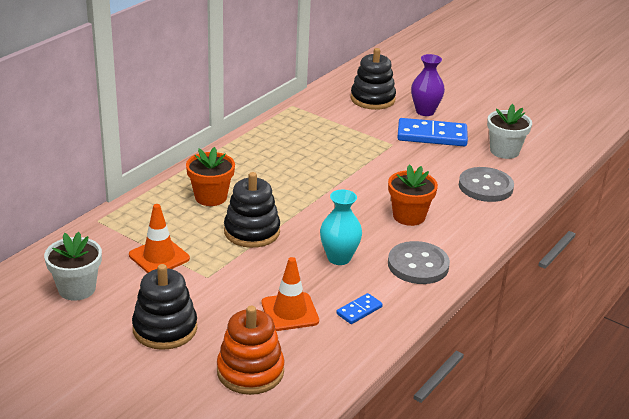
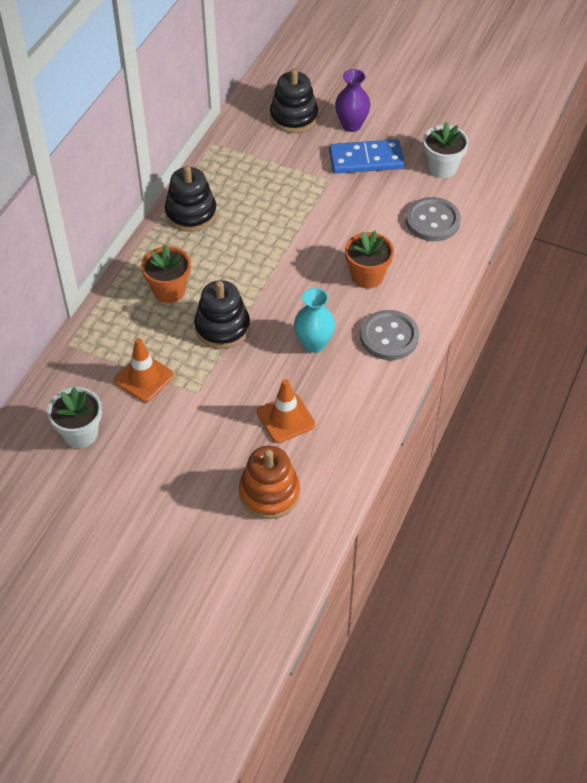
camera: 10 degrees left, 20 degrees up
black stacking toy [132,264,197,350] -> black stacking toy moved to [165,165,217,232]
blue domino [336,293,383,324] -> none

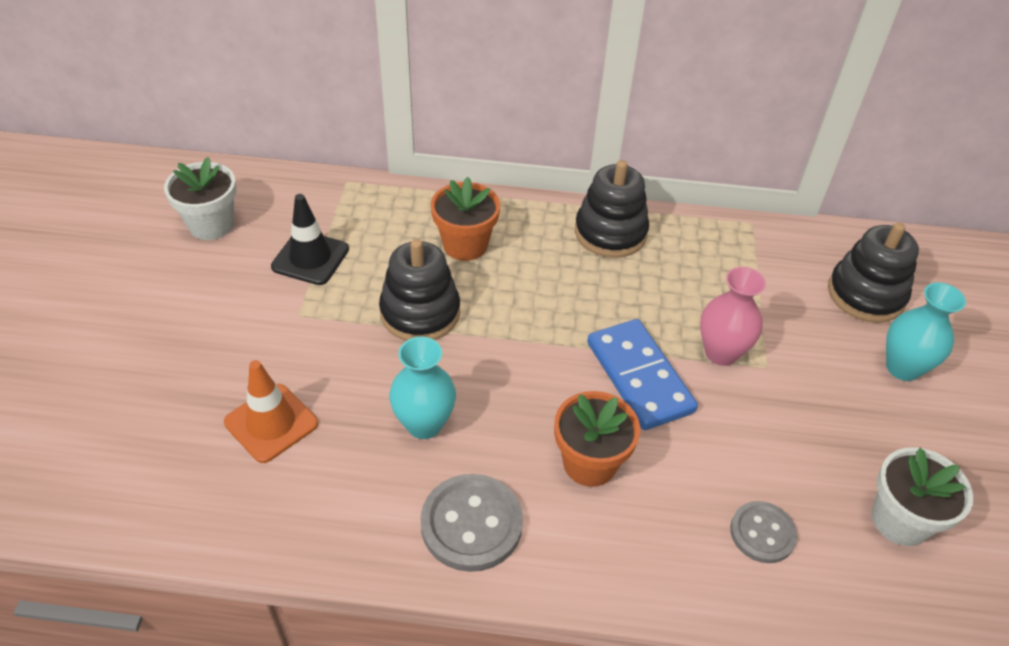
camera: 70 degrees right, 5 degrees down
orange traffic cone [114,338,174,402] -> black traffic cone [271,194,349,285]
orange stacking toy [239,446,300,519] -> none
blue domino [329,139,404,174] -> blue domino moved to [587,319,698,430]
purple vase [335,69,371,132] -> turquoise vase [886,282,966,381]
grey button [406,197,461,241] -> grey button [730,501,797,563], size x0.64
none -> pink vase [700,267,766,366]

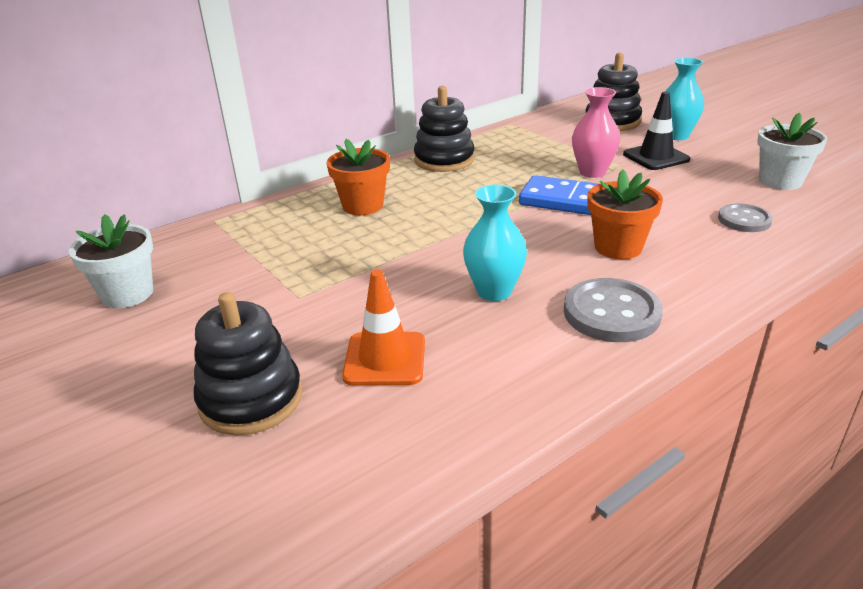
camera: 40 degrees left, 15 degrees down
black traffic cone [271,194,349,285] -> black traffic cone moved to [623,92,690,170]
black stacking toy [379,239,460,341] -> black stacking toy moved to [194,292,302,436]

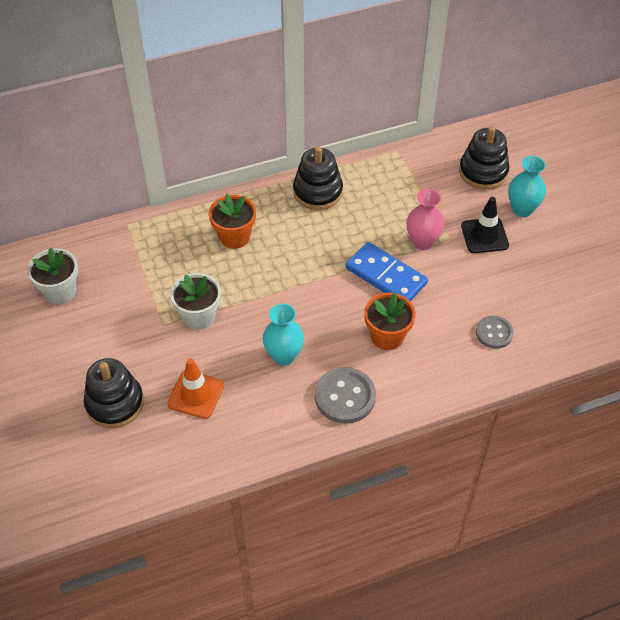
camera: 15 degrees right, 20 degrees up
white flower pot [757,113,828,190] -> white flower pot moved to [170,273,221,330]

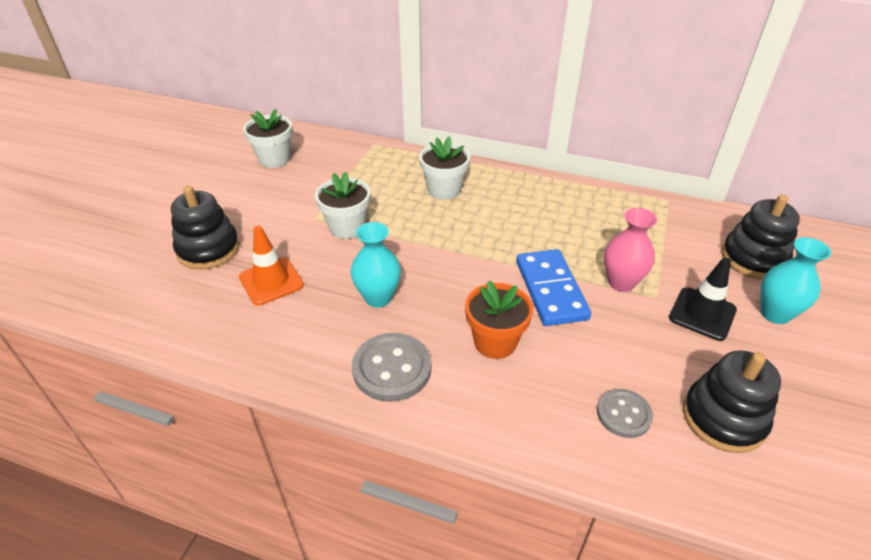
camera: 40 degrees right, 10 degrees down
orange flower pot [209,194,256,249] -> white flower pot [419,137,470,200]
black stacking toy [293,146,343,210] -> black stacking toy moved to [683,351,781,453]

